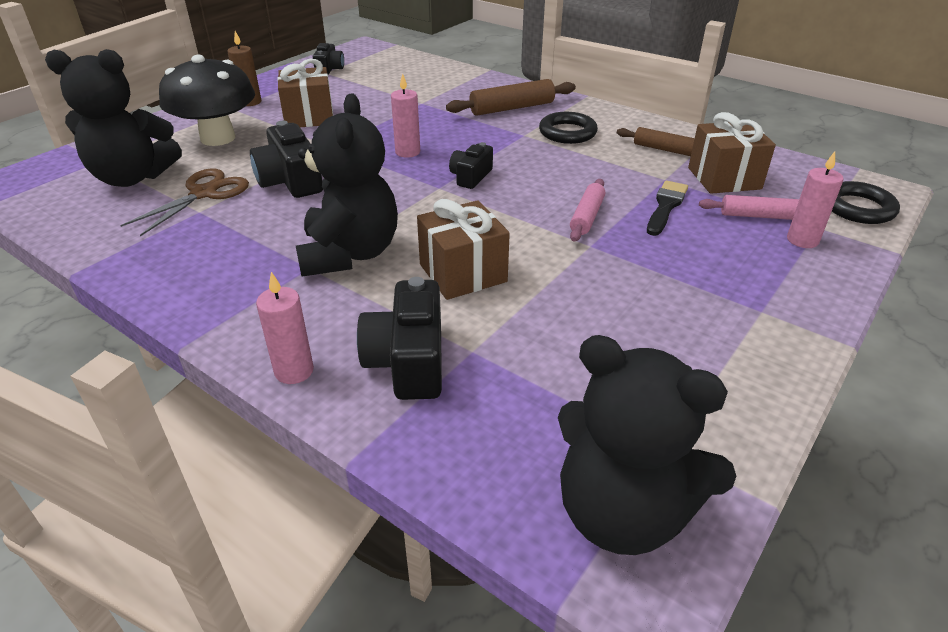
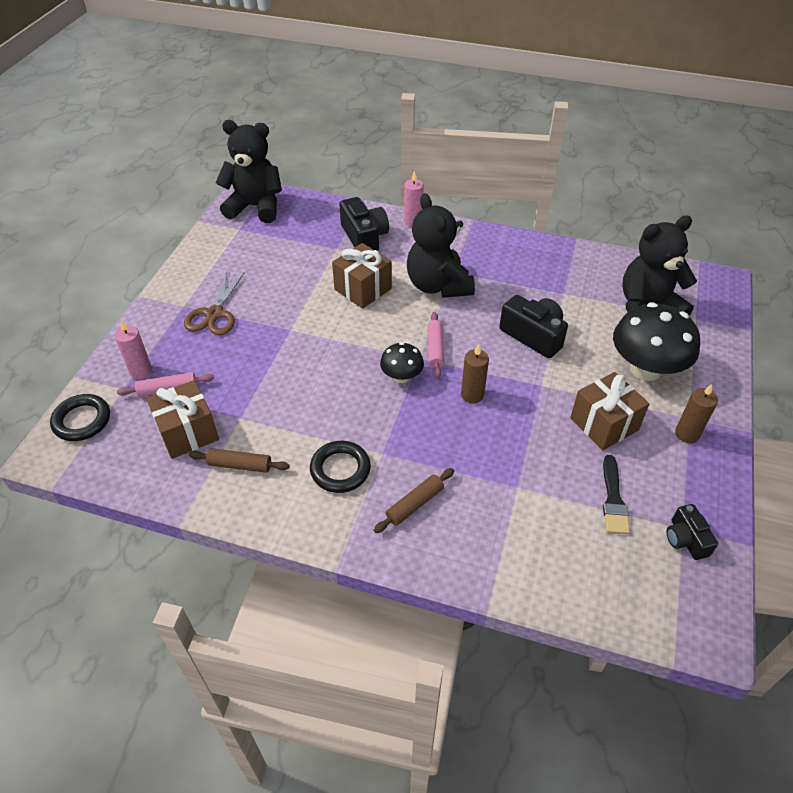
camera: 160 degrees right, 10 degrees up
brown scissors [120,168,249,236] -> brown scissors moved to [184,272,245,335]
pink candle [391,73,420,158] -> brown candle [461,344,489,403]
brown rolling pin [446,79,576,116] -> brown rolling pin [374,468,454,533], size x0.66
black camera [449,142,493,189] -> black mushroom [380,342,424,383]
pink rolling pin [570,179,605,242] -> pink rolling pin moved to [427,312,444,378]
black brush [647,180,688,236] -> black brush moved to [603,455,630,534]

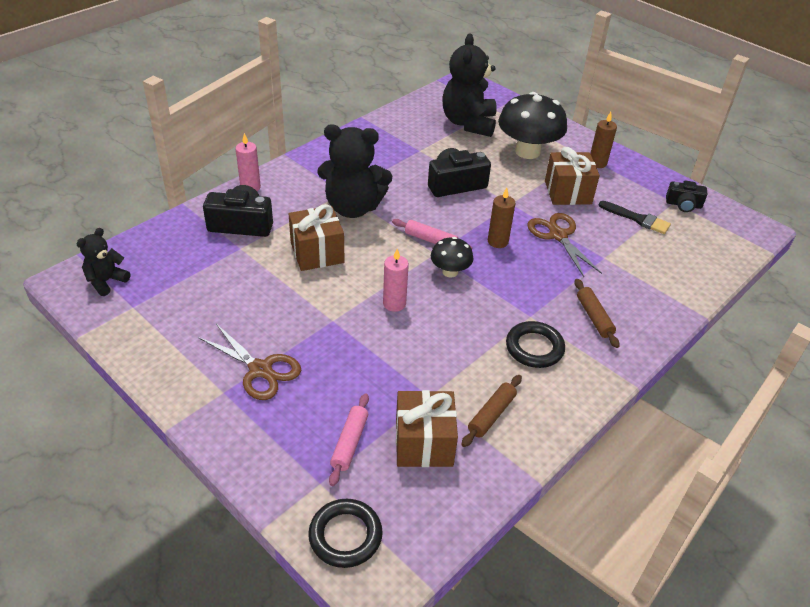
camera: 65 degrees left, 5 degrees down
pink candle [114,320,152,379] -> pink candle moved to [383,249,409,312]
black teddy bear [216,120,282,223] -> black teddy bear [76,228,131,296], size x0.52
none -> brown scissors [527,213,602,277]

